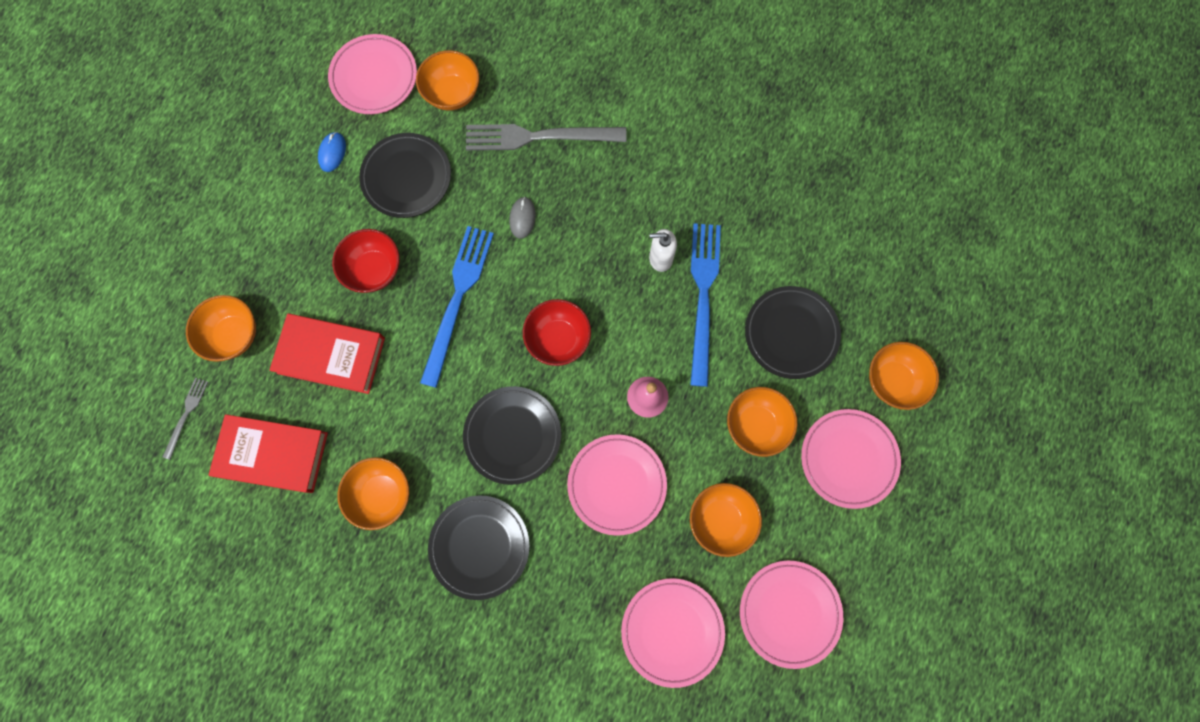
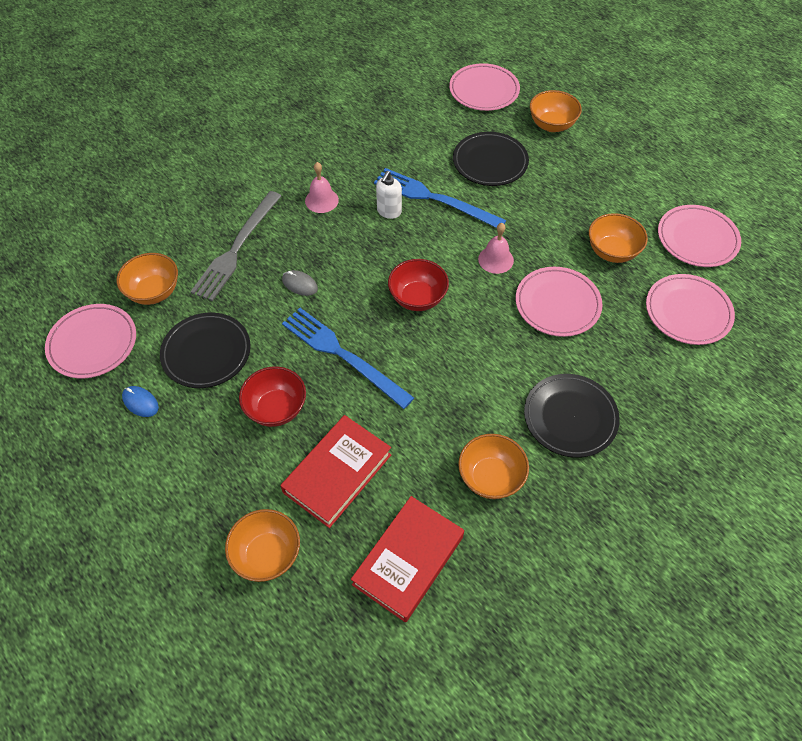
camera: 65 degrees left, 20 degrees down
grey fork [163,378,208,460] -> none
black plate [463,386,561,485] -> none
orange bowl [727,387,797,457] -> none
pink plate [801,409,901,509] -> pink plate moved to [449,63,520,111]
none -> pink bell [305,162,339,213]

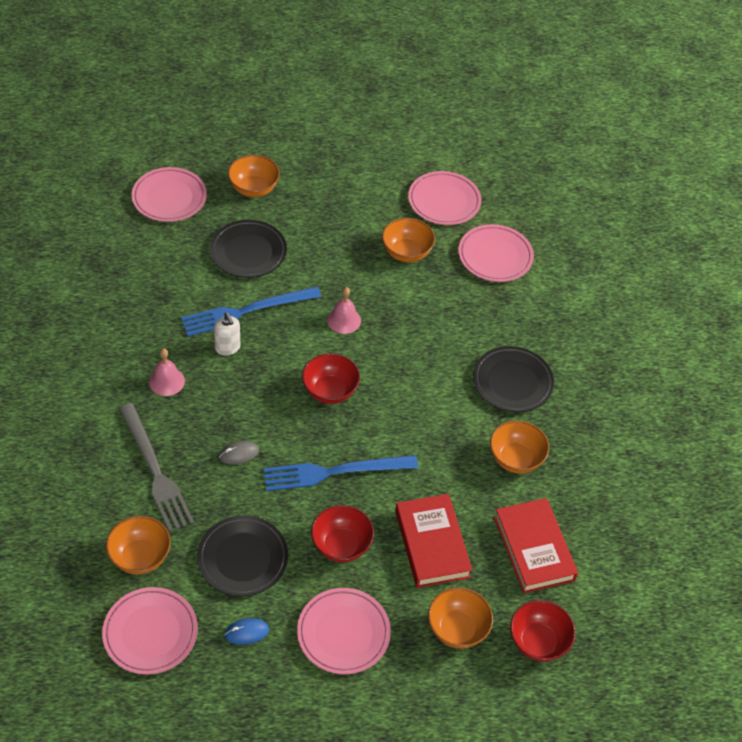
camera: 55 degrees left, 5 degrees down
pink plate [516,267,602,337] -> pink plate moved to [297,588,391,674]
none -> red bowl [510,600,575,662]

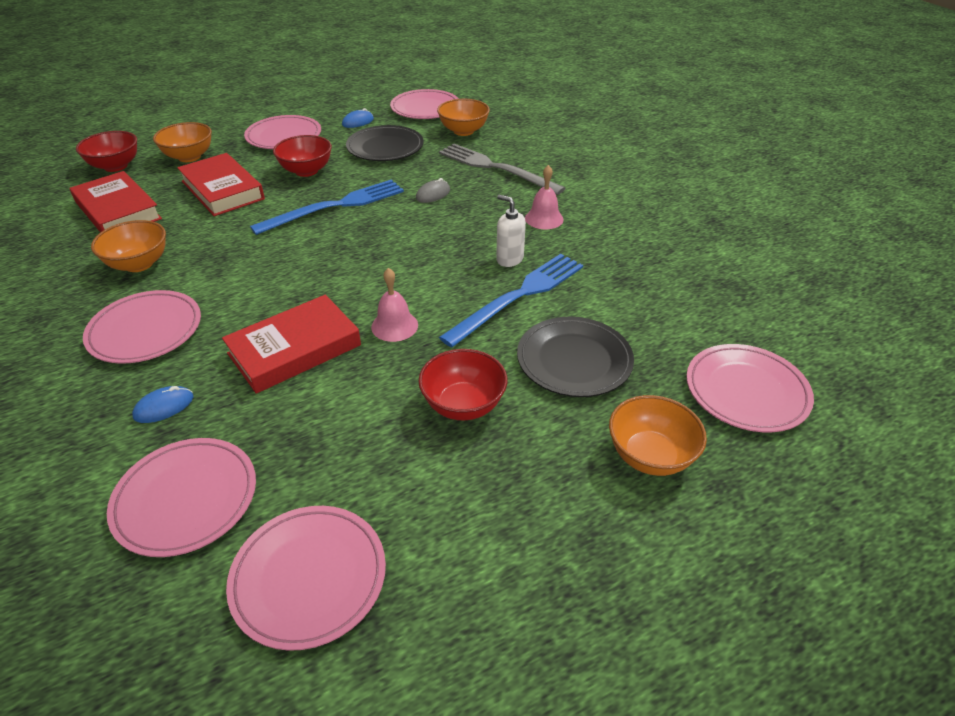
camera: 160 degrees right, 10 degrees down
red bowl [302,353,360,404] -> red bowl moved to [419,349,507,420]
orange bowl [382,218,435,262] -> none
black plate [473,346,554,412] -> pink plate [83,290,201,364]
none -> blue mouse [132,386,193,423]
none -> red book [222,295,361,394]

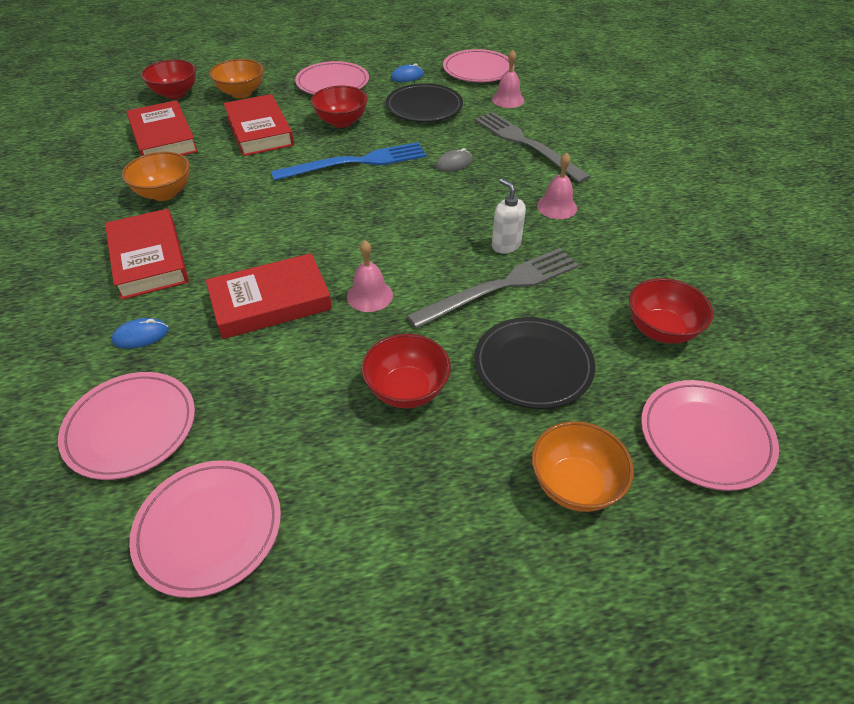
camera: 15 degrees right, 5 degrees up
pink plate [83,290,201,364] -> red book [105,209,189,300]
orange bowl [437,99,490,136] -> pink bell [492,50,524,108]
blue fork [439,254,583,347] -> grey fork [407,248,579,328]
none -> red bowl [629,278,714,344]

